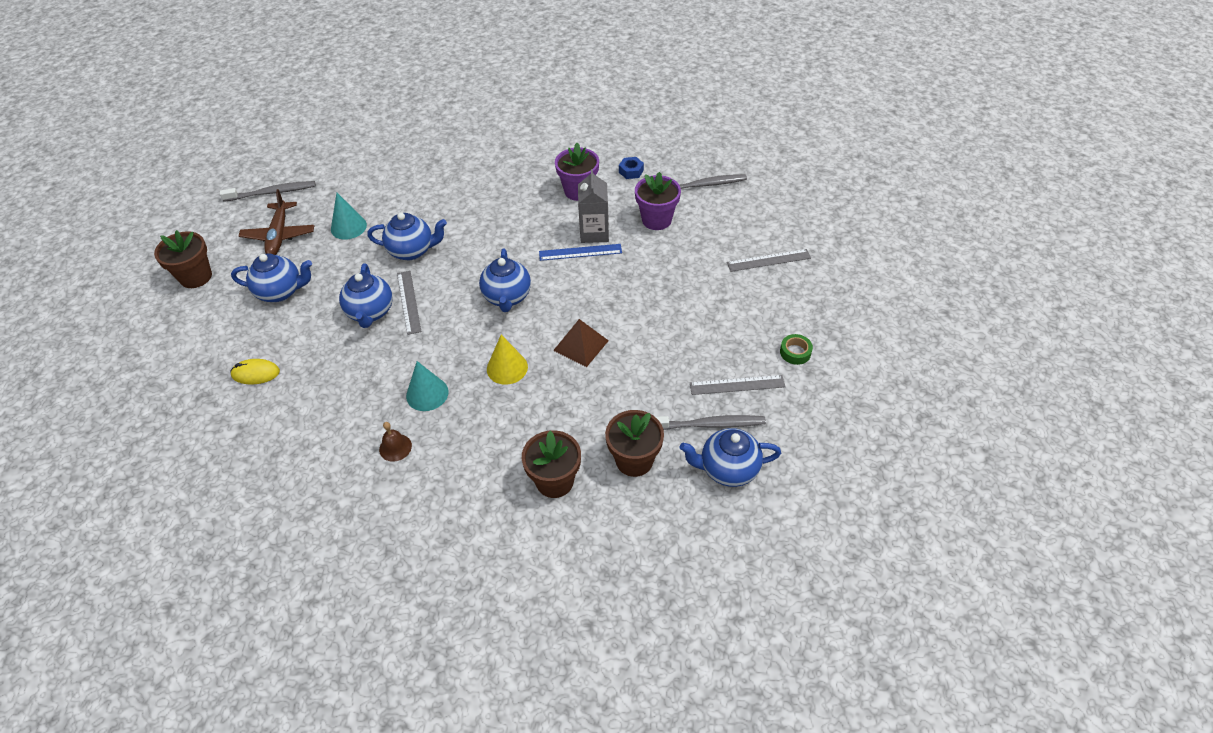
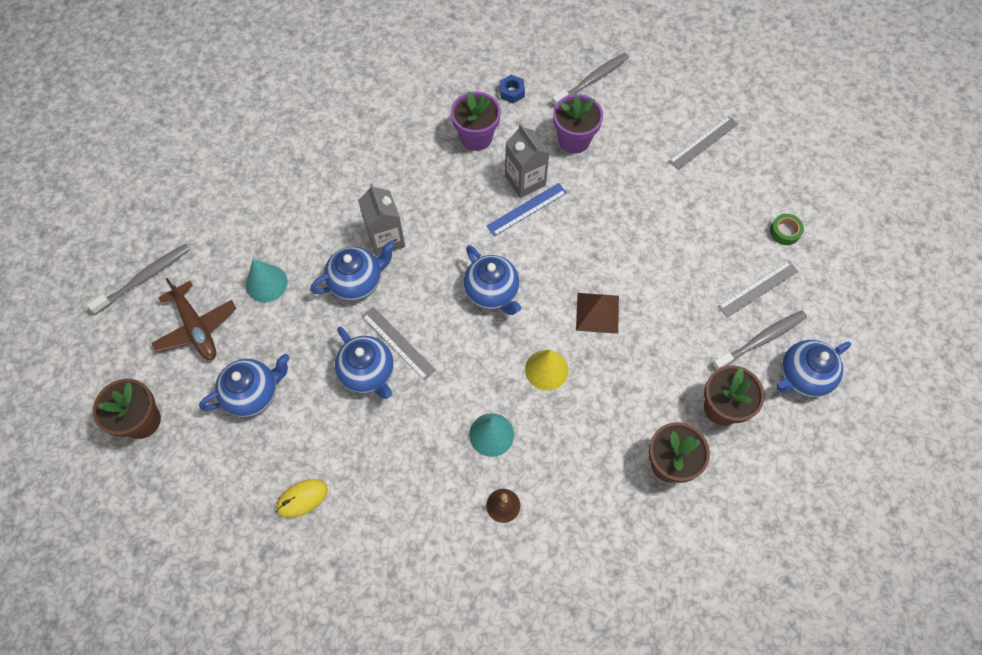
camera: 30 degrees left, 15 degrees up
none -> grey carton [358,184,405,256]

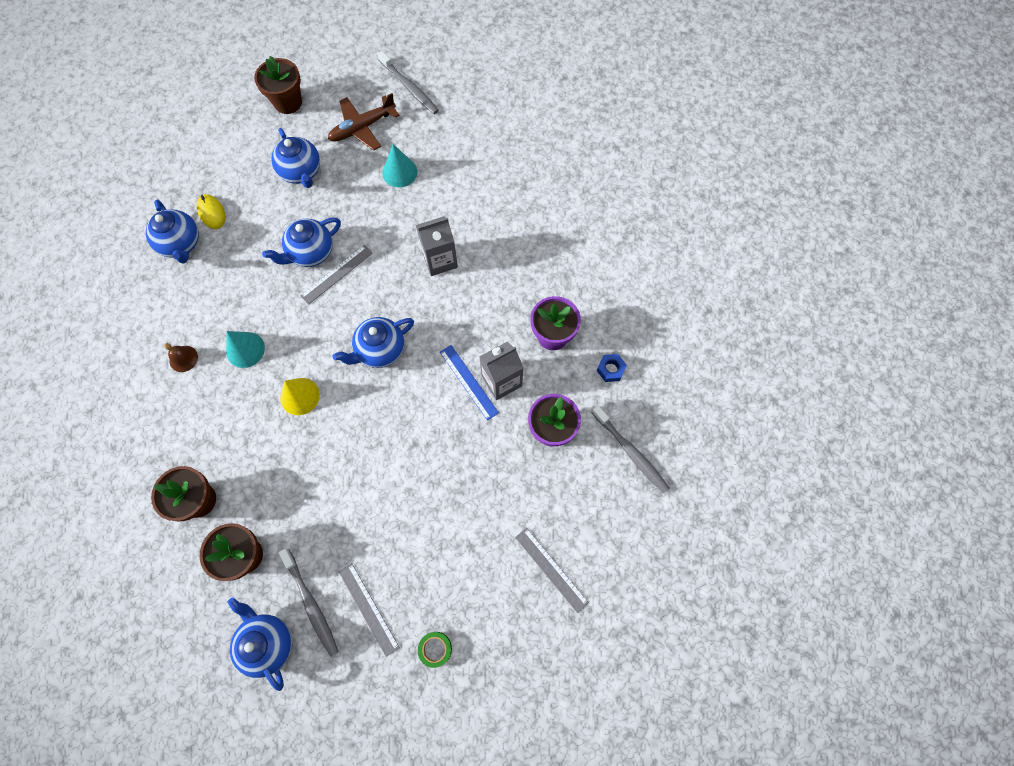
camera: 90 degrees right, 5 degrees up
blue teapot [310,240,396,301] -> blue teapot moved to [146,199,199,264]
brown pyramid [576,293,619,334] -> none

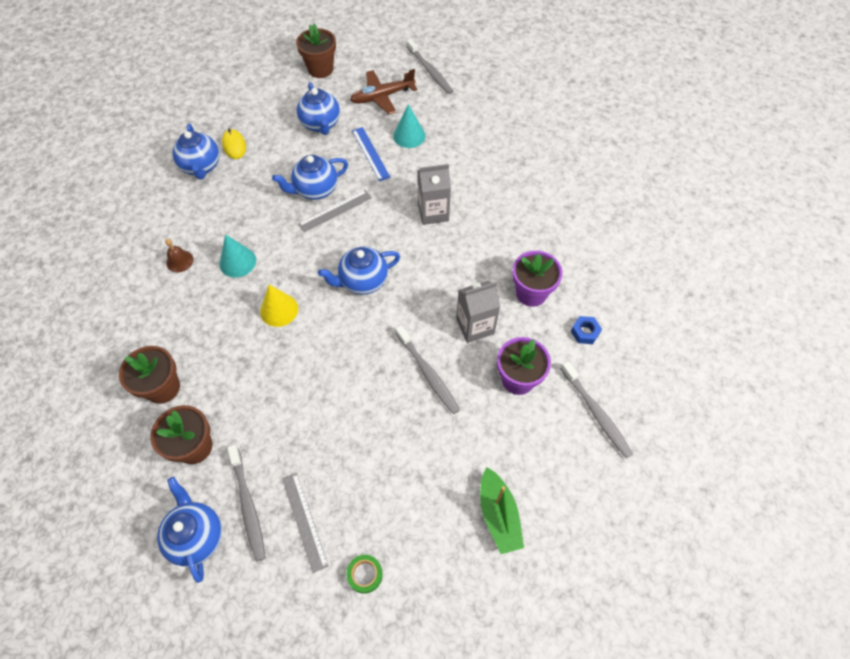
camera: 10 degrees right, 10 degrees down
blue ruler [440,345,499,421] -> blue ruler moved to [352,127,391,181]
grey ruler [515,528,589,613] -> green boat [480,467,524,554]
none -> grey toothbrush [396,325,460,414]

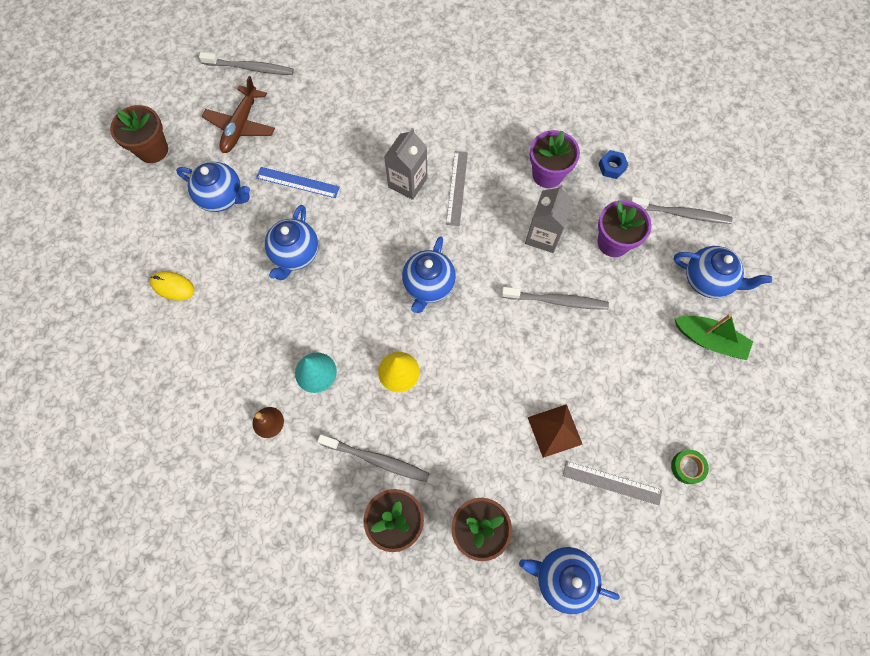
camera: 50 degrees left, 10 degrees up
blue teapot [173,124,219,180] -> blue teapot moved to [674,246,772,298]
grey toothbrush [227,445,266,562] -> grey toothbrush moved to [317,435,430,482]
grey ruler [298,190,372,232] -> grey ruler moved to [446,151,468,226]
turquoise cone [393,104,426,148] -> none
none -> brown pyramid [528,404,583,458]

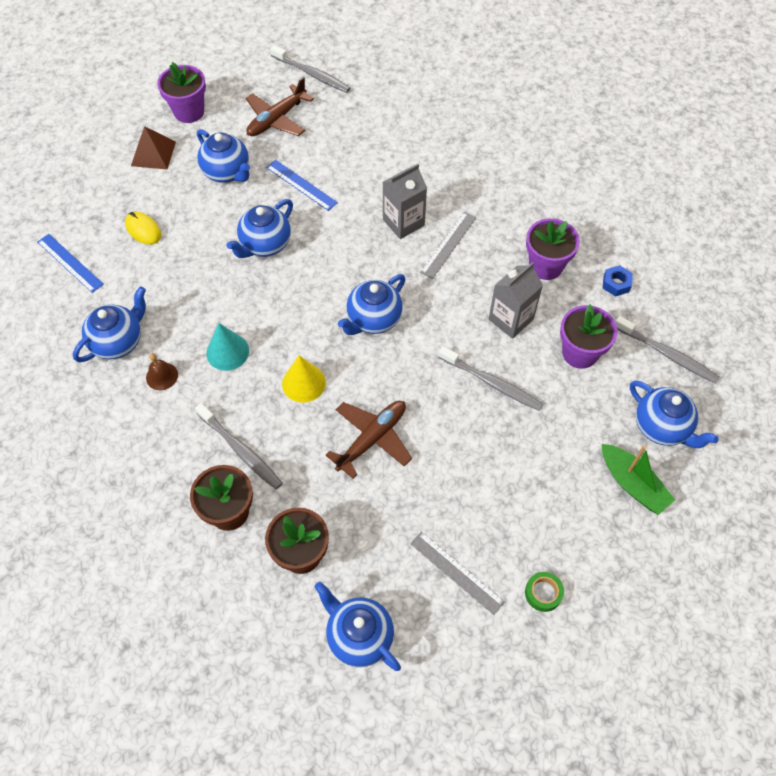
camera: 25 degrees right, 10 degrees down
brown flower pot [110,105,168,163] -> purple flower pot [157,62,206,123]
brown pyramid [528,404,583,458] -> brown pyramid moved to [131,126,176,169]
none -> blue ruler [38,234,104,293]
none -> blue teapot [73,286,146,362]
none -> brown plane [325,401,412,479]

